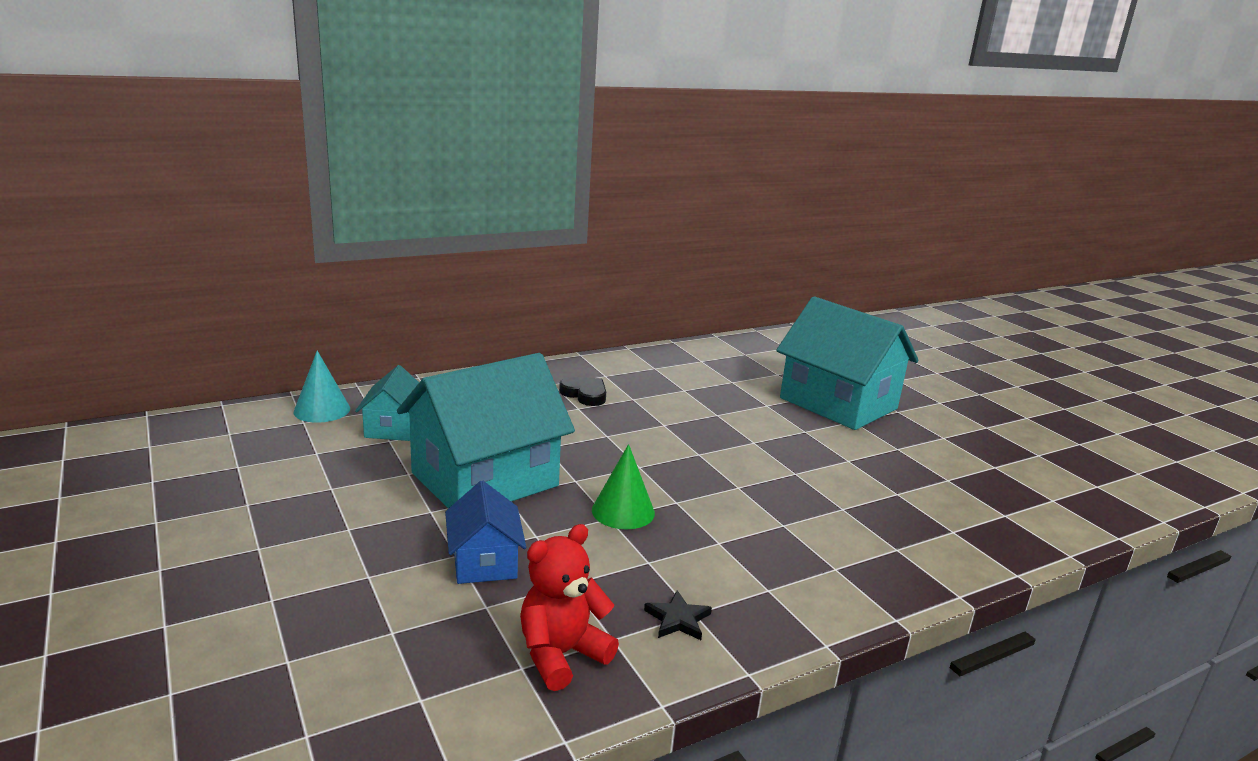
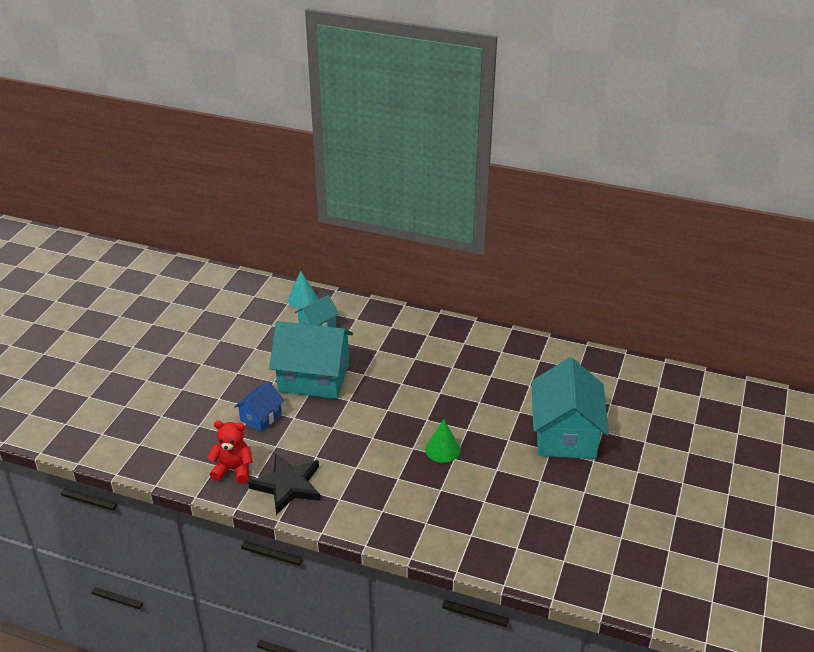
camera: 50 degrees right, 15 degrees up
black heart [559,377,606,406] -> none
green cone [592,444,655,529] -> green cone moved to [425,419,461,463]
black star [644,590,712,640] -> black star [248,453,321,515], size x2.26

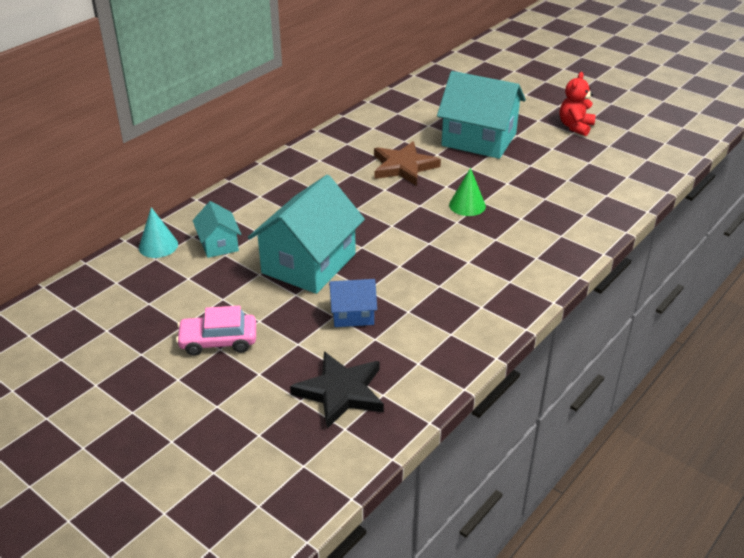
camera: 70 degrees left, 0 degrees up
red teddy bear [207,421,253,484] -> red teddy bear moved to [560,72,596,136]
blue house [234,382,284,432] -> blue house turned 60 degrees counterclockwise [329,279,377,327]
black star [248,453,321,515] -> black star moved to [290,352,384,429]
none -> pink car [176,306,256,356]
none -> brown star [374,141,441,186]

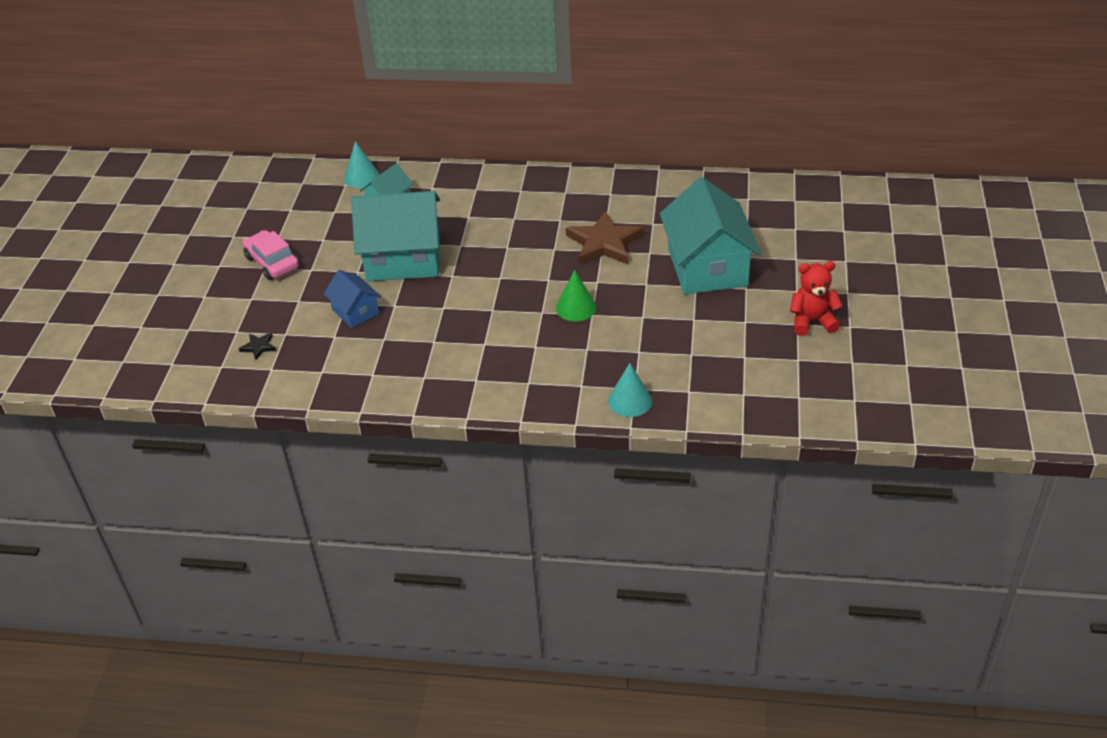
camera: 60 degrees right, 5 degrees up
black star [290,352,384,429] -> black star [239,333,276,360], size x0.44
none -> turquoise cone [608,363,652,417]

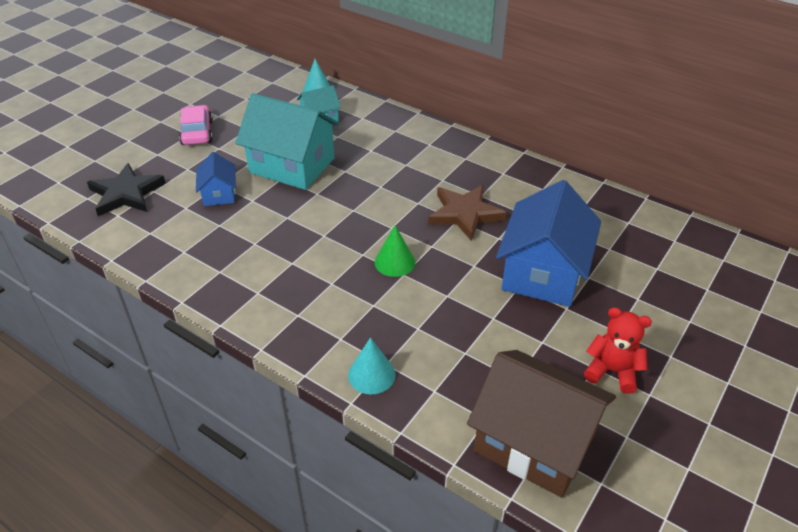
camera: 25 degrees right, 0 degrees up
black star [239,333,276,360] -> black star [87,163,166,216], size x2.26
turquoise house [660,177,761,295] -> blue house [496,180,601,307]
none -> brown house [467,350,616,498]

